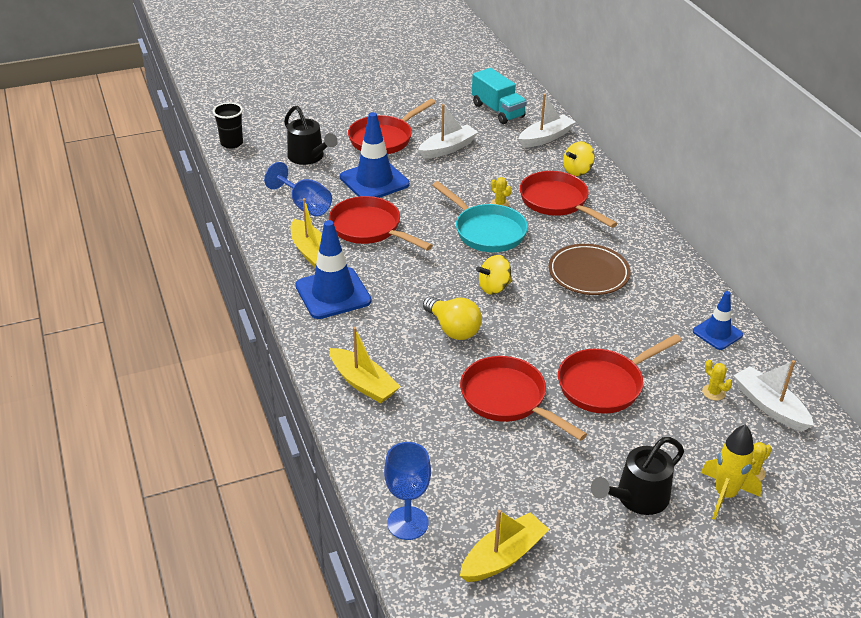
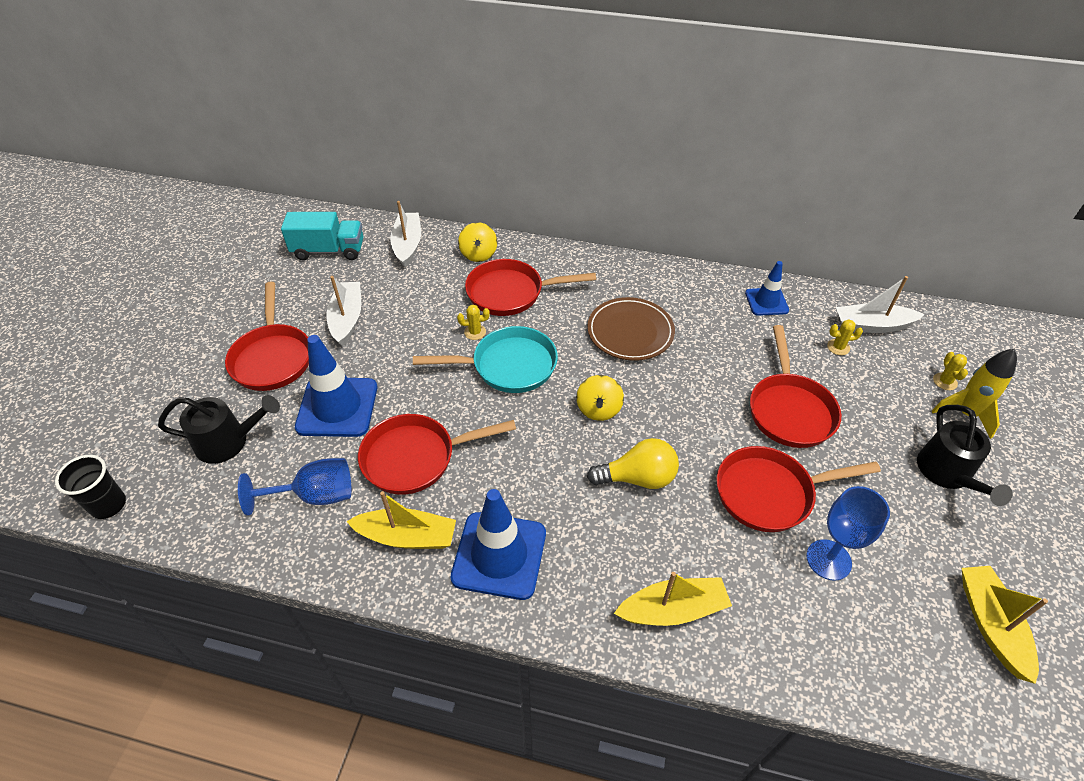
camera: 55 degrees left, 10 degrees up
blue goblet [384,442,431,540] -> blue goblet moved to [806,486,890,581]

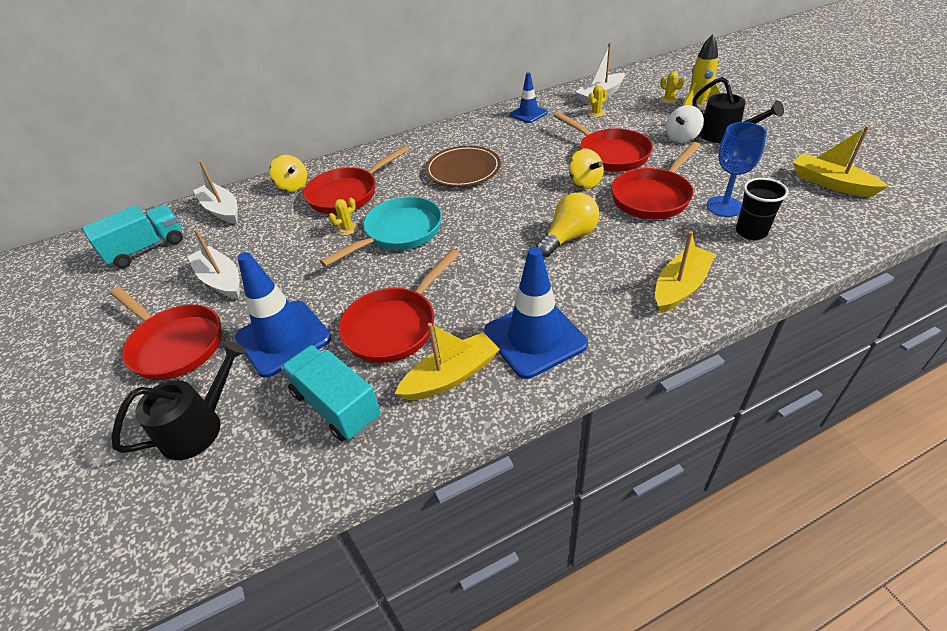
camera: 35 degrees left, 5 degrees down
black cup [55,455,126,519] -> black cup moved to [736,178,789,240]
blue goblet [238,458,352,516] -> turquoise truck [281,345,381,441]
yellow spinning top [576,375,624,421] -> yellow spinning top moved to [569,148,604,189]
none -> white spinning top [666,105,704,143]

